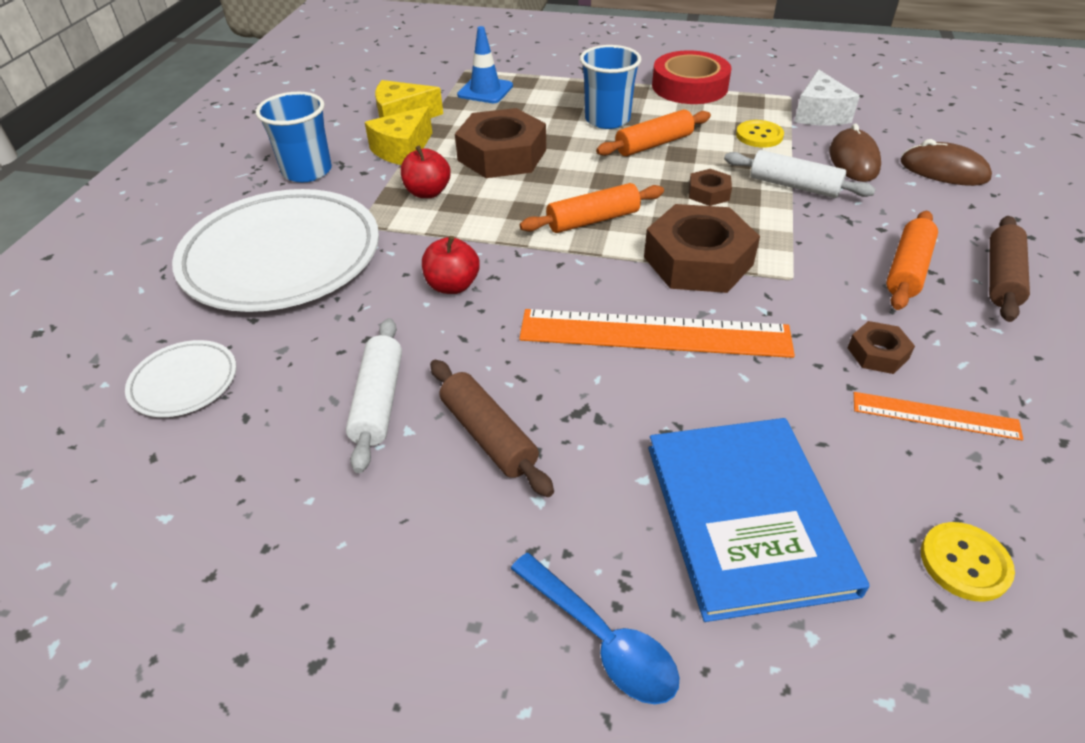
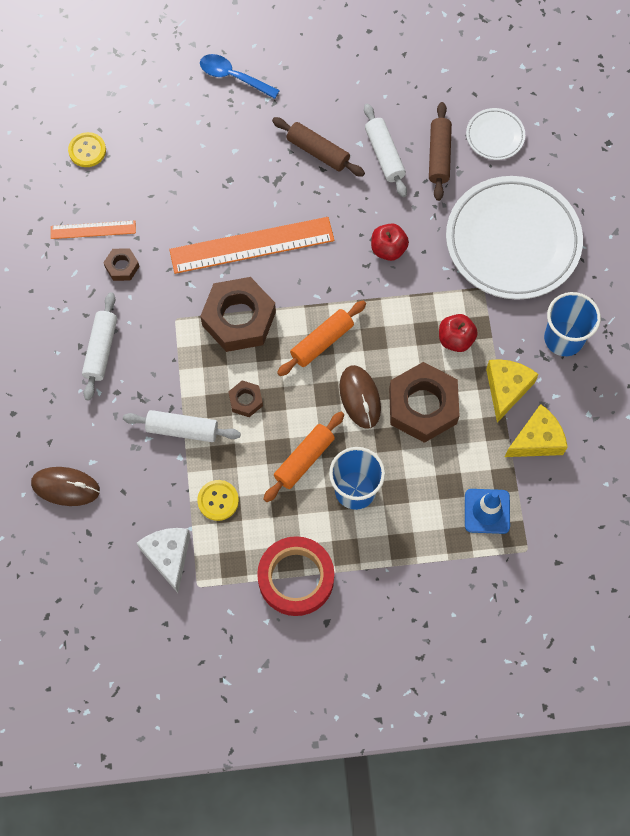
camera: 160 degrees right, 25 degrees up
blue book [648,418,870,622] -> none
brown mouse [830,123,881,182] -> brown mouse moved to [339,365,381,429]
orange rolling pin [886,211,938,310] -> white rolling pin [82,292,117,401]
brown rolling pin [989,216,1030,322] -> brown rolling pin moved to [429,102,452,201]

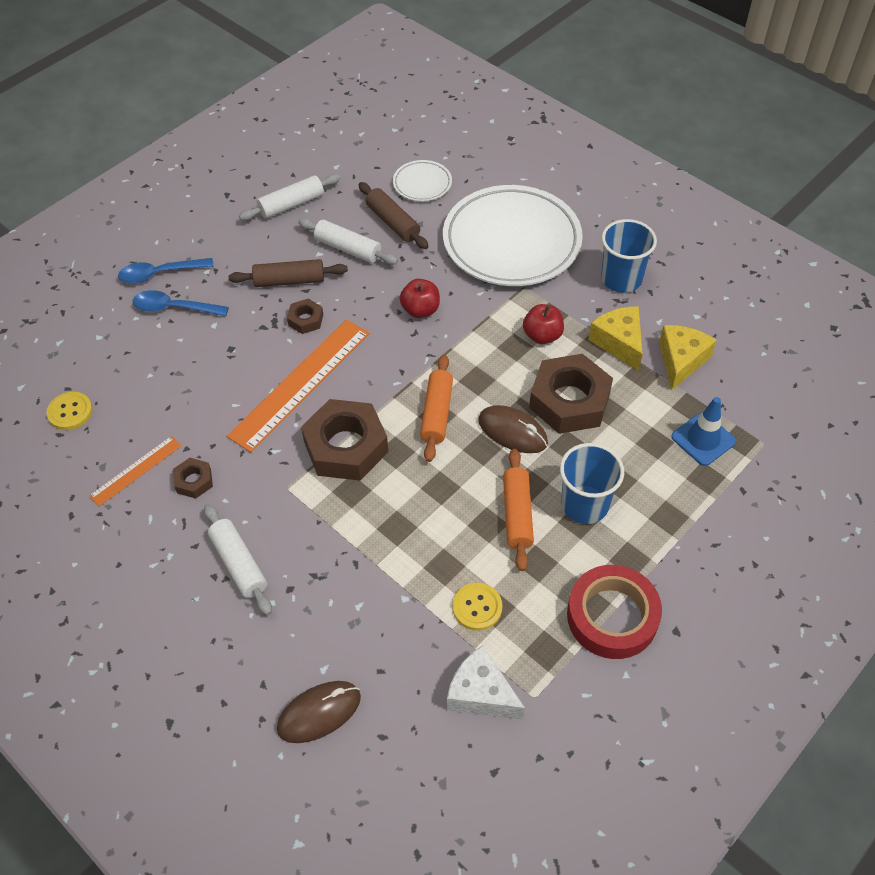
camera: 40 degrees left, 15 degrees down
white rolling pin [123,410,241,442] -> white rolling pin moved to [239,174,341,220]
brown nut [228,380,263,417] -> brown nut moved to [287,299,323,334]
none -> blue spoon [133,290,229,316]

